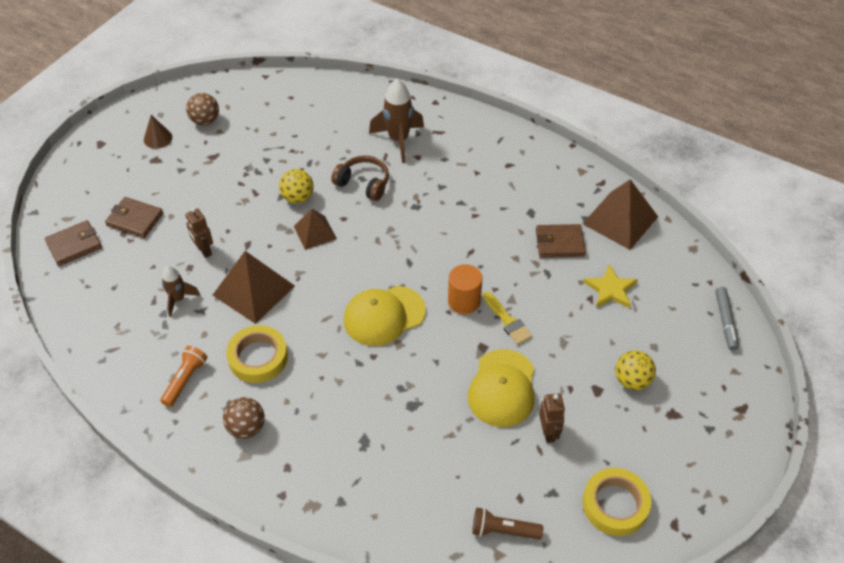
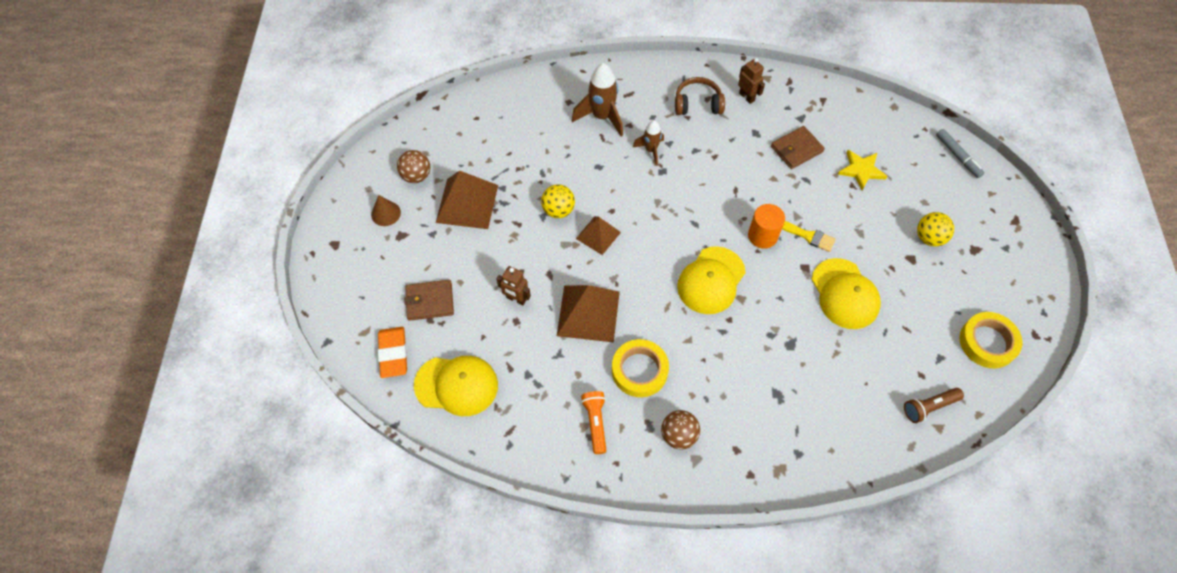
camera: 30 degrees left, 10 degrees up
brown wallet [45,220,102,266] -> orange eraser [378,327,407,378]
brown rocket [162,266,200,317] -> brown rocket moved to [632,120,664,165]
brown headphones [331,155,389,201] -> brown headphones moved to [675,77,725,115]
brown robot [539,393,565,443] -> brown robot moved to [738,58,765,104]
brown pyramid [582,179,658,250] -> brown pyramid moved to [436,171,498,229]
none -> yellow cap [414,356,498,416]

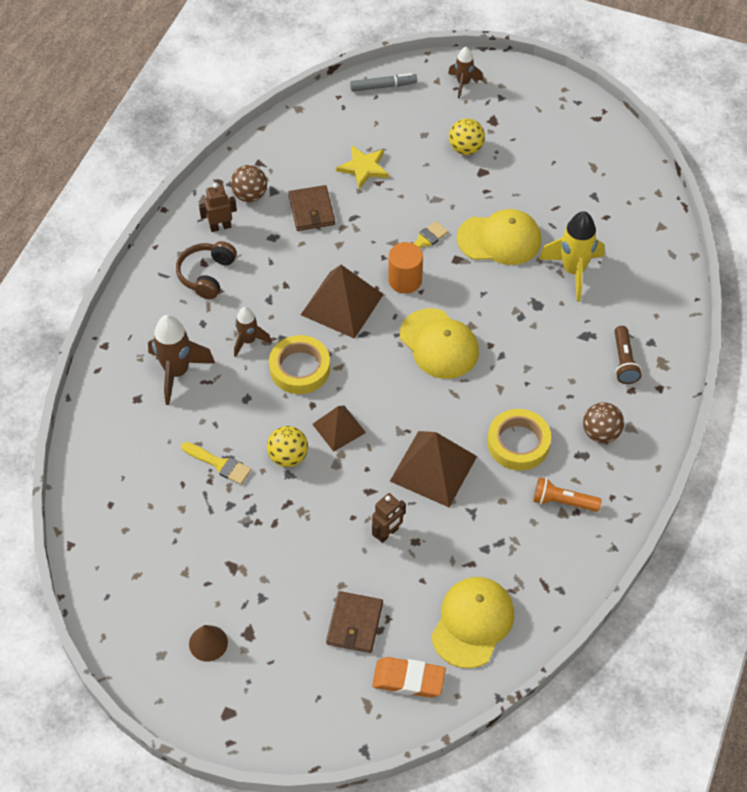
camera: 70 degrees left, 5 degrees down
brown ball [397,150,430,183] -> brown ball moved to [230,165,267,202]
brown pyramid [436,171,498,229] -> brown pyramid moved to [301,265,384,339]
brown flashlight [904,388,964,423] -> brown flashlight moved to [615,326,642,384]
yellow tape [959,312,1023,369] -> yellow tape moved to [269,335,330,394]
none -> yellow brush [181,442,251,485]
none -> brown rocket [448,47,483,99]
none -> yellow rocket [539,211,605,302]

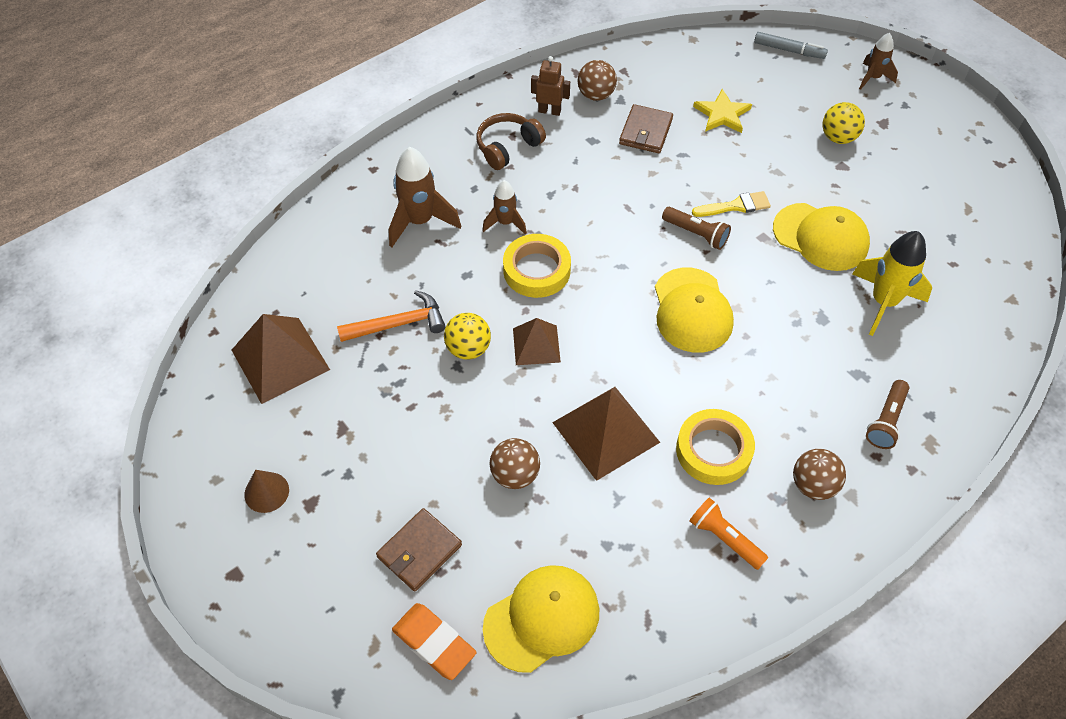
camera: 30 degrees right, 0 degrees up
yellow brush [181,442,251,485] -> orange hammer [337,290,446,342]
brown pyramid [301,265,384,339] -> brown pyramid moved to [232,314,330,404]
brown robot [372,493,406,543] -> brown ball [490,438,540,489]
orange cylinder [388,242,423,294] -> brown flashlight [662,207,731,250]

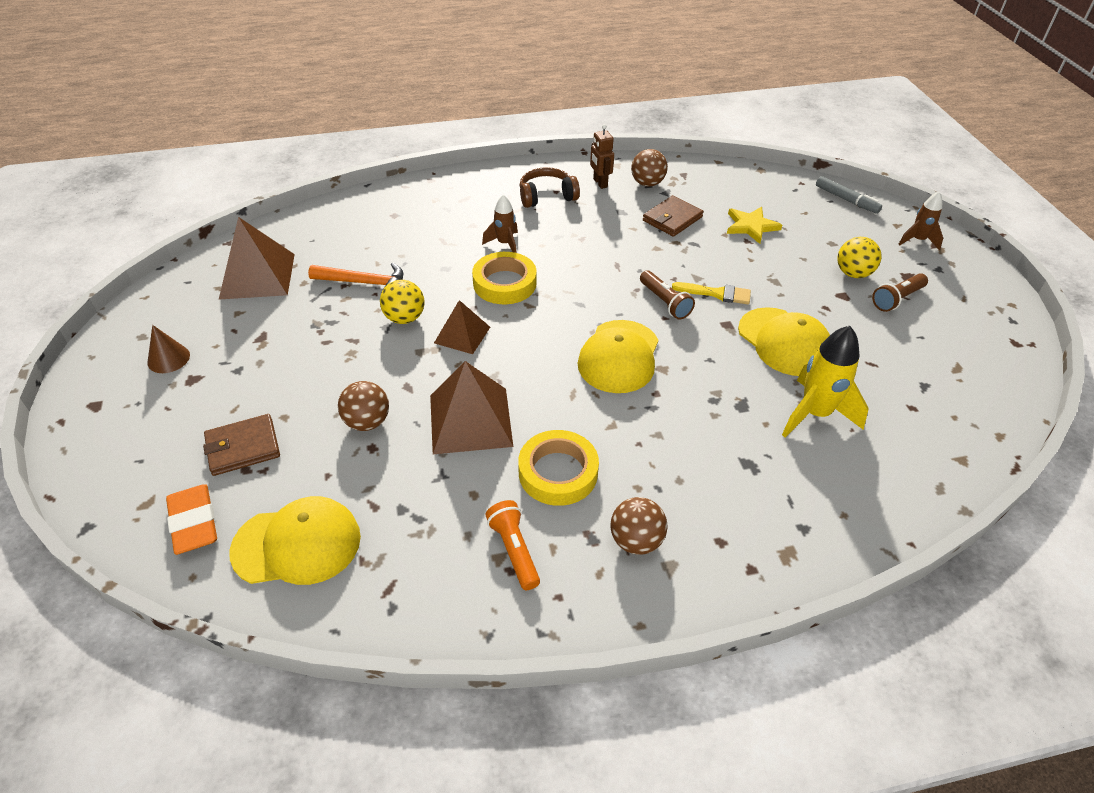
camera: 25 degrees right, 10 degrees down
brown rocket [389,147,461,247] -> none
brown robot [531,56,570,116] -> brown robot turned 150 degrees counterclockwise [590,124,614,189]
brown flashlight [866,380,909,449] -> brown flashlight moved to [872,273,928,312]

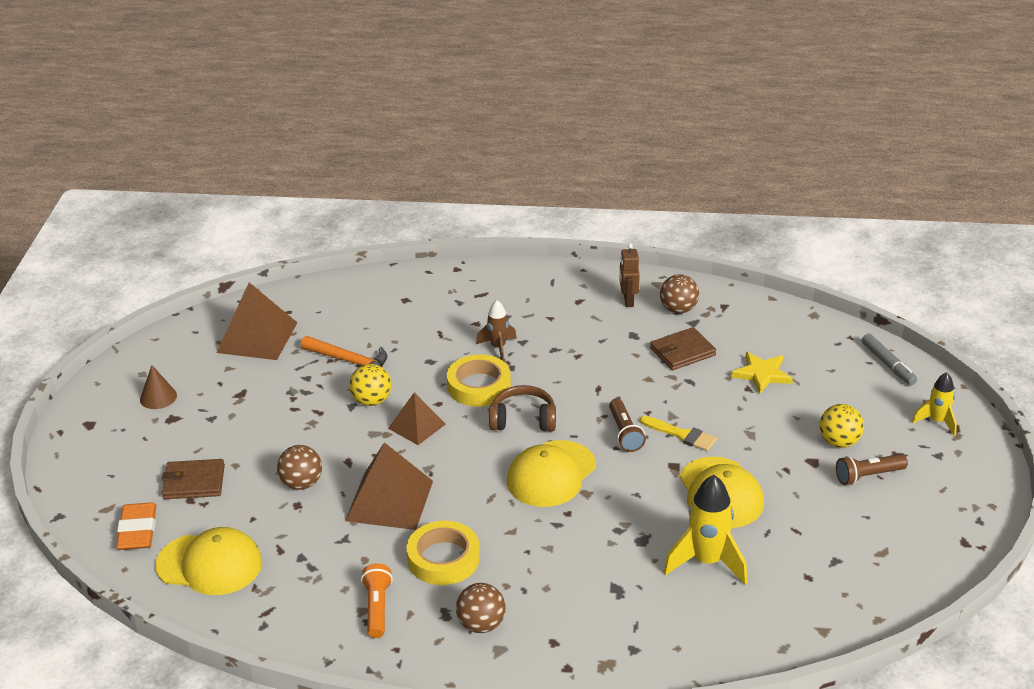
camera: 20 degrees right, 10 degrees down
brown headphones [520,167,580,208] -> brown headphones moved to [489,385,556,432]
brown rocket [898,192,943,250] -> yellow rocket [912,372,957,436]

